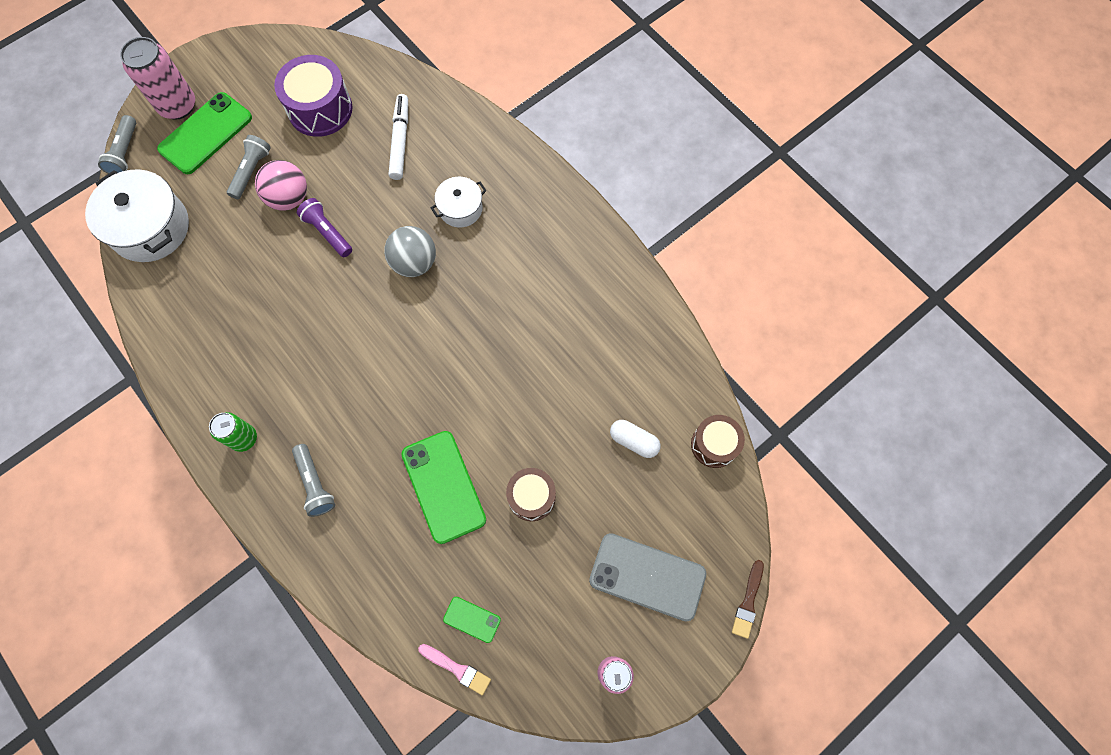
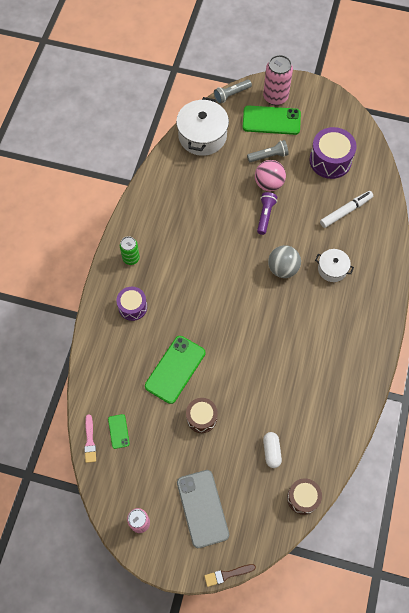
camera: 55 degrees right, 5 degrees down
grey flashlight [292,444,335,517] -> purple drum [116,287,147,321]

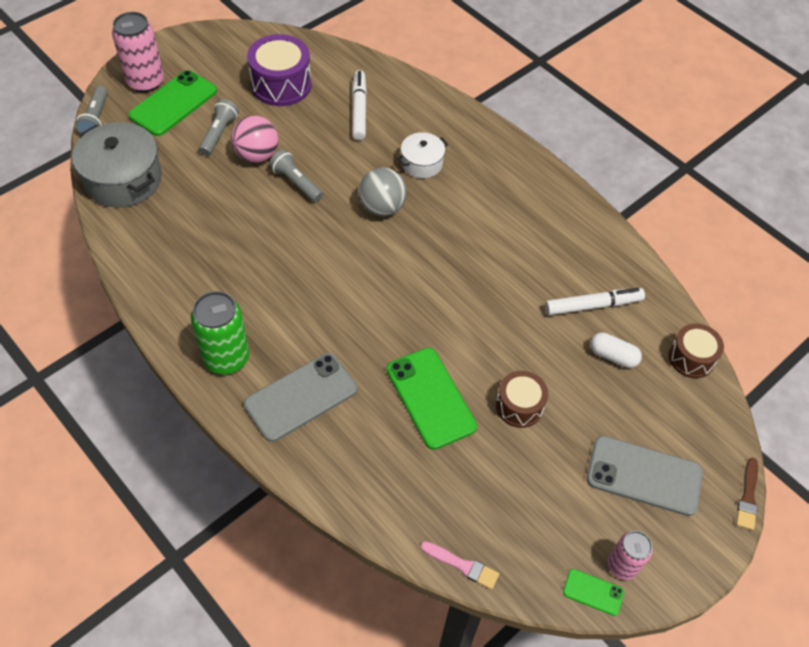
camera: 60 degrees left, 10 degrees down
green phone [108,414,130,449] -> green phone moved to [563,569,624,616]
purple drum [116,287,147,321] -> grey phone [244,353,357,442]
green can [120,236,140,265] -> green can [191,291,249,374], size x1.62
white pot [176,97,229,156] -> grey pot [72,122,162,208]
purple flashlight [257,192,277,235] -> grey flashlight [269,150,323,202]
none -> white marker [545,288,645,315]

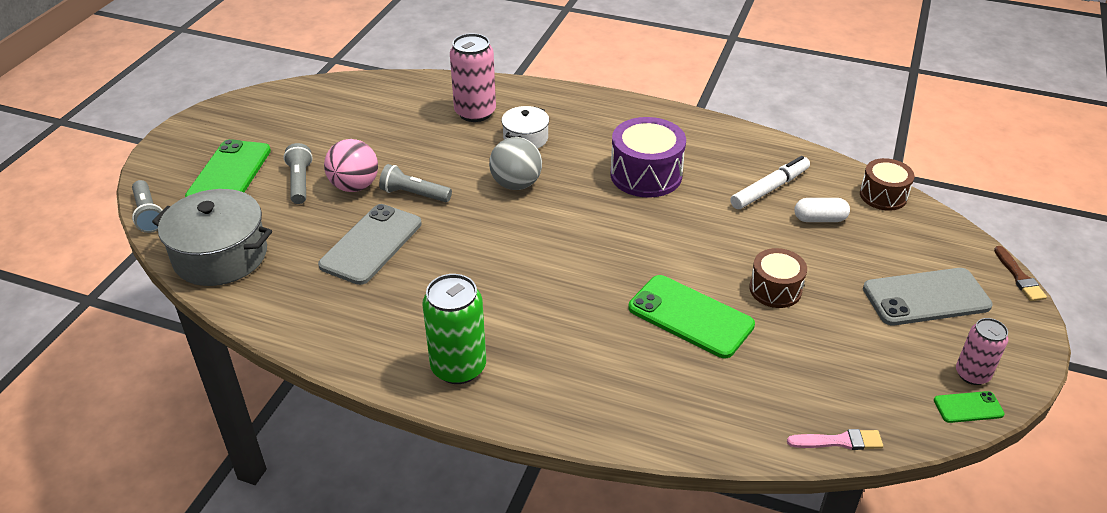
camera: 25 degrees left, 15 degrees down
pink can [112,12,164,92] -> pink can moved to [450,33,496,122]
grey phone [244,353,357,442] -> grey phone moved to [318,204,422,285]
purple drum [247,34,312,106] -> purple drum moved to [610,117,686,198]
white marker [352,70,367,140] -> none

